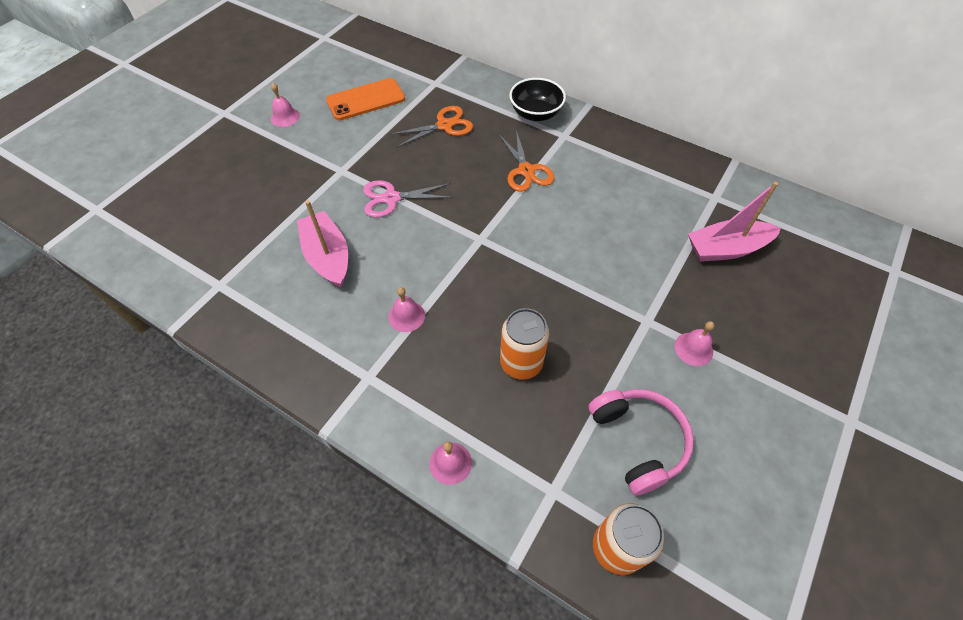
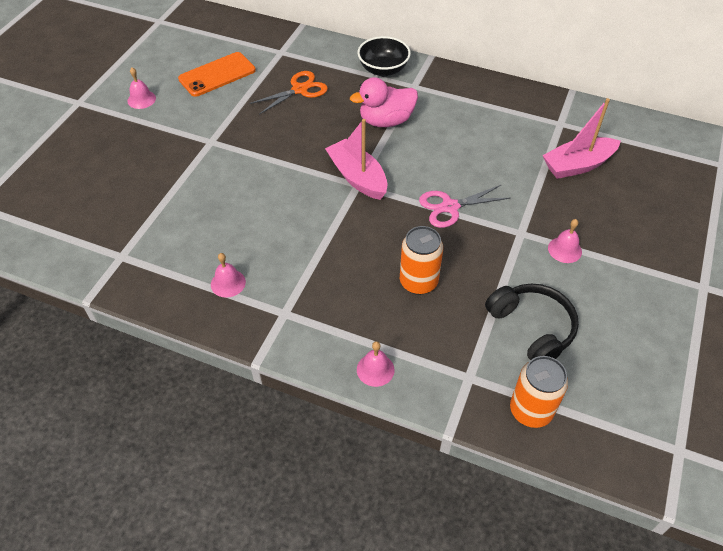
camera: 10 degrees left, 5 degrees down
pink boat [297,200,348,288] -> pink boat moved to [325,119,388,200]
pink scissors [363,180,453,218] -> pink scissors moved to [419,185,511,228]
pink bell [388,287,425,332] -> pink bell moved to [211,253,246,298]
orange scissors [498,130,554,192] -> pink duck [350,77,418,127]
pink headphones [588,389,694,496] -> black headphones [485,283,579,360]

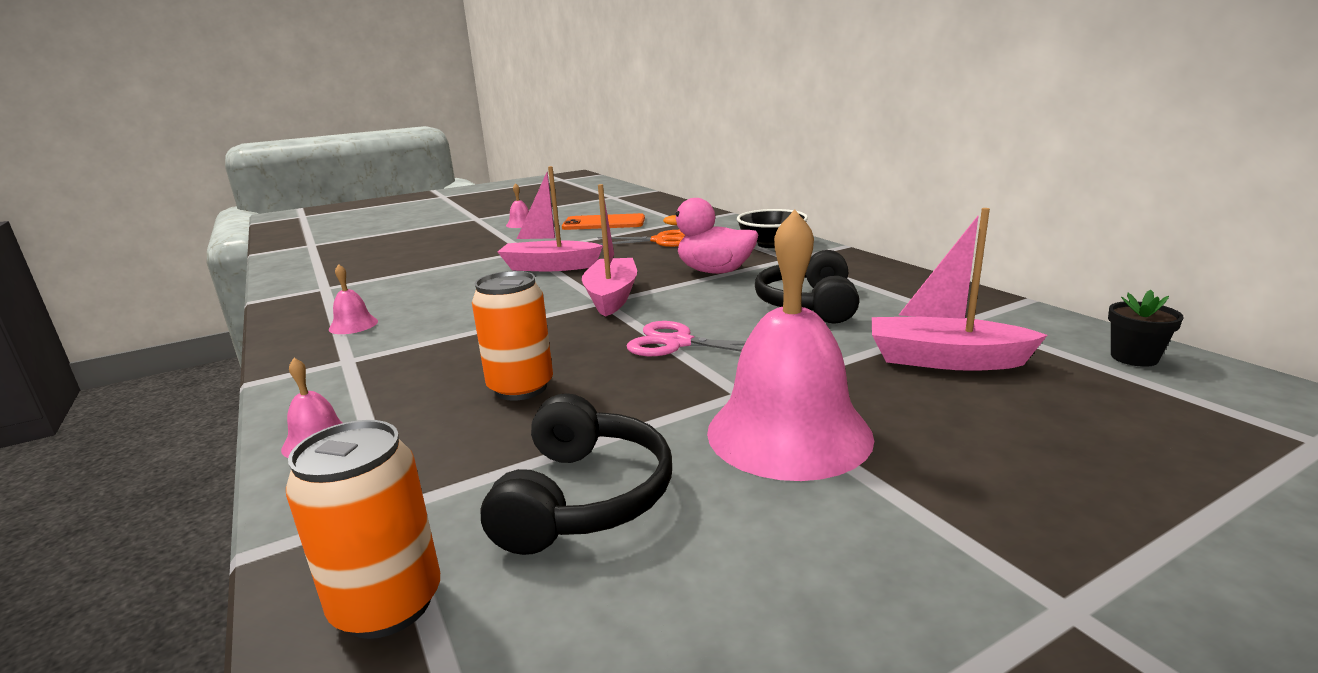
camera: 40 degrees right, 30 degrees down
pink bell [548,219,582,263] -> pink bell [707,209,874,481], size x2.33
none -> pink boat [498,166,603,271]
none -> black headphones [755,250,859,324]
none -> black flower pot [1108,290,1183,367]

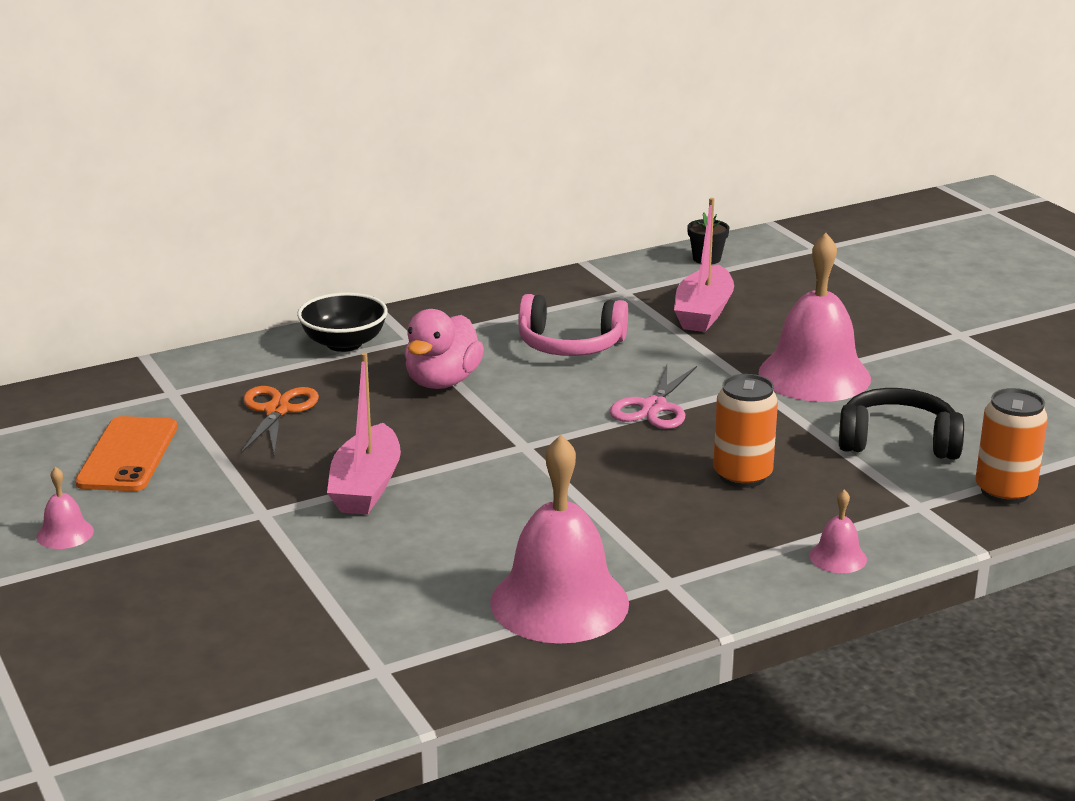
camera: 90 degrees left, 5 degrees up
pink bell [329,264,378,334] -> pink bell [490,435,629,644], size x2.33
pink boat [582,184,637,317] -> none
black headphones [755,250,859,324] -> pink headphones [518,294,628,356]

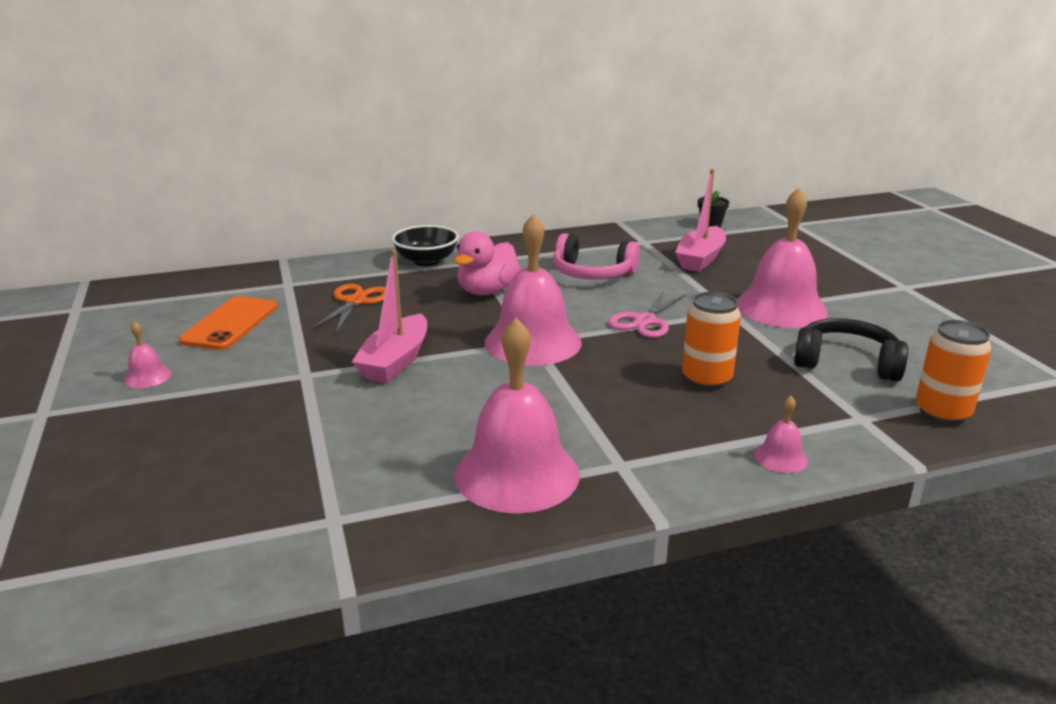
camera: 10 degrees right, 0 degrees up
none -> pink bell [485,214,581,366]

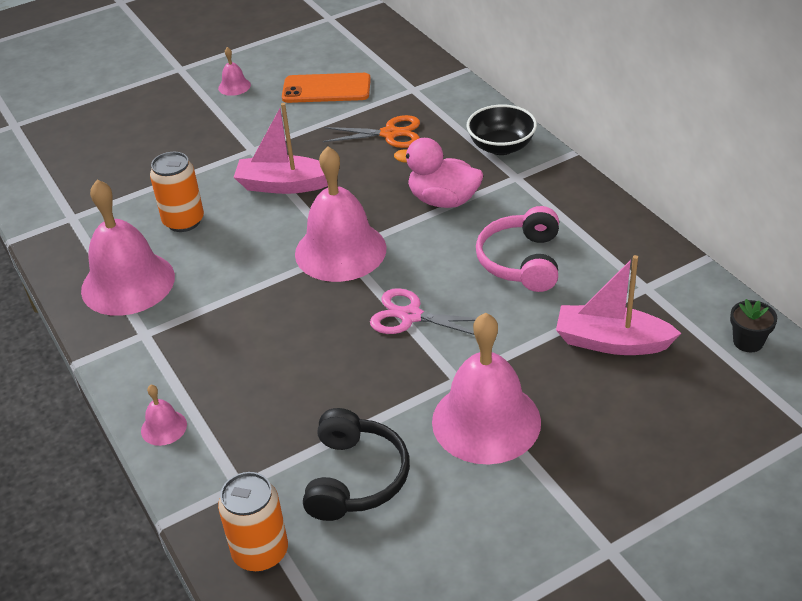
camera: 80 degrees right, 15 degrees up
orange can [682,292,741,389] -> orange can moved to [150,152,204,232]

